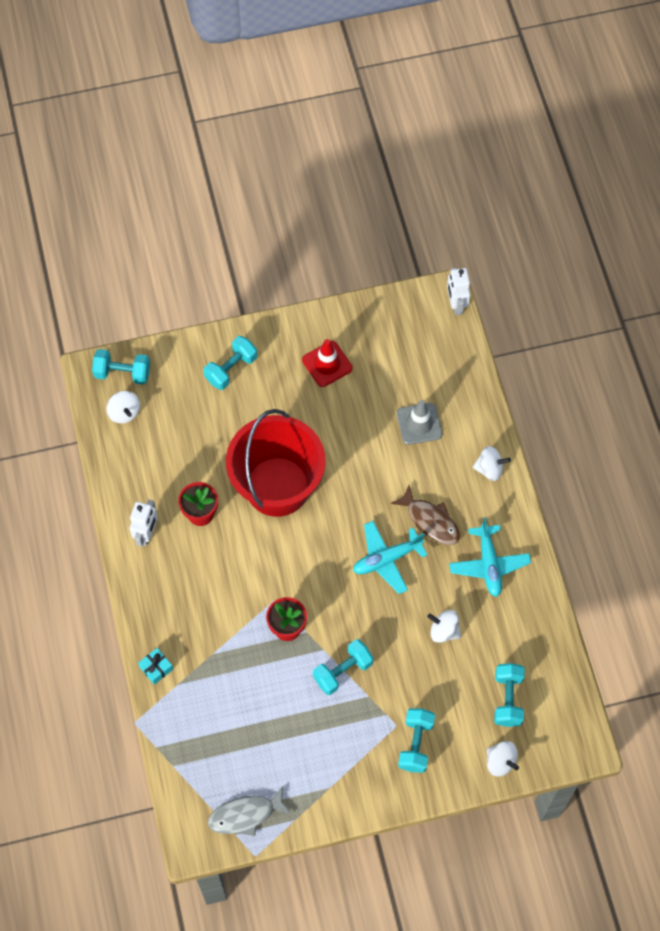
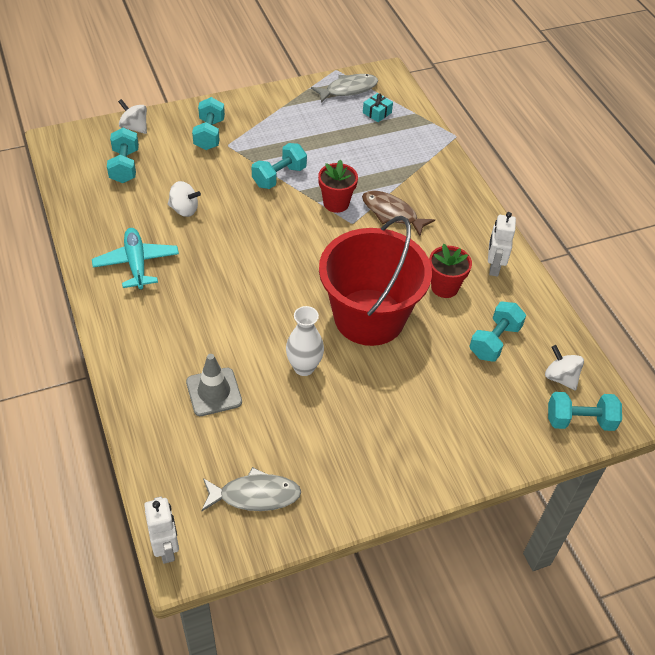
camera: 170 degrees right, 15 degrees down
turquoise gift [138,648,173,685] -> turquoise gift moved to [363,93,393,122]
turquoise dumbbell [204,336,257,390] -> turquoise dumbbell moved to [469,302,526,362]
red traffic cone [302,339,353,387] -> none
turquoise plane [353,521,427,594] -> none
brown fish [390,485,460,545] -> brown fish moved to [362,190,435,236]
white spinning top [473,446,511,481] -> none
none -> grey fish [202,467,301,511]
none -> white vase [286,306,324,376]

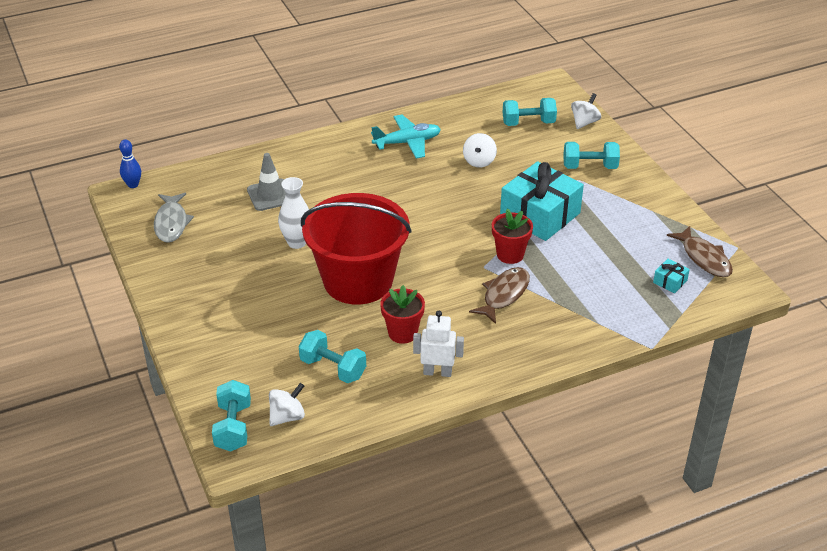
camera: 90 degrees right, 10 degrees down
white robot [144,496,179,564] -> blue bowling pin [119,139,141,188]
turquoise dumbbell [252,143,307,189] -> turquoise gift [500,161,584,241]
grey fish [311,74,378,103] -> brown fish [667,226,733,277]

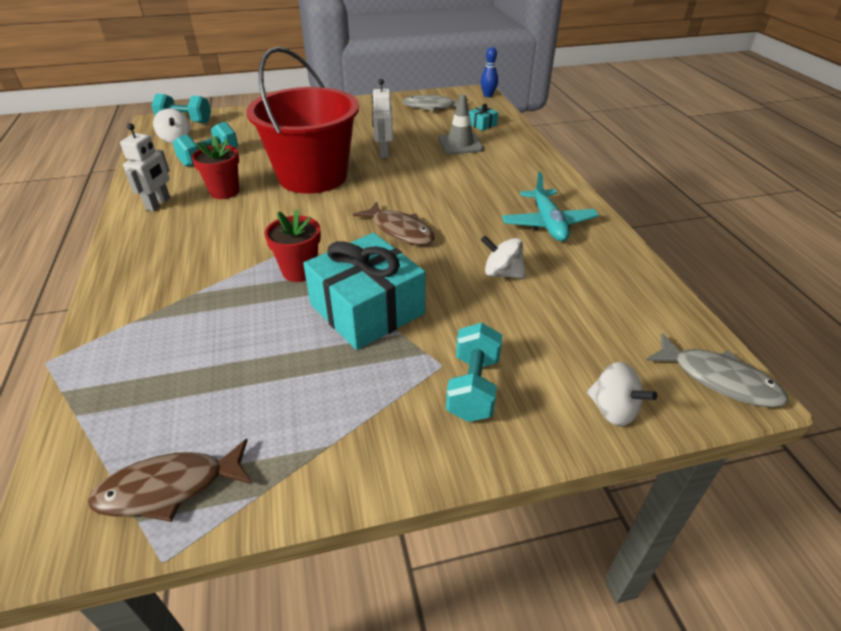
camera: 100 degrees right, 0 degrees up
white vase [278,177,309,249] -> white robot [372,79,393,158]
brown fish [469,267,530,324] -> brown fish moved to [353,201,435,245]
turquoise dumbbell [502,98,557,126] -> none
turquoise gift [653,259,690,293] -> turquoise gift moved to [469,104,498,131]
none -> grey fish [646,333,788,407]

